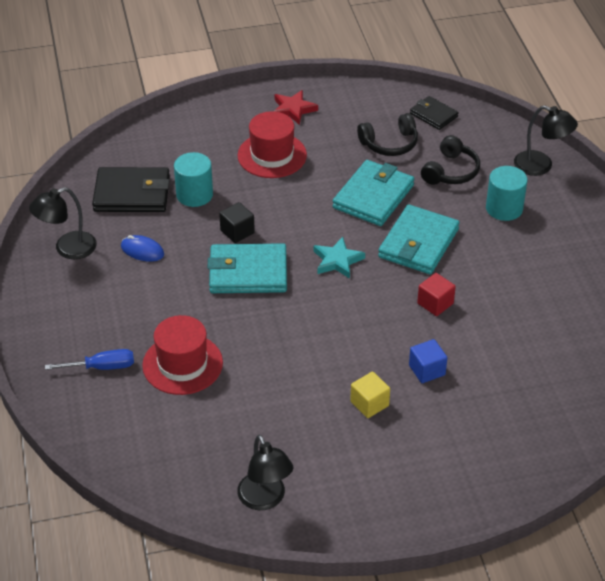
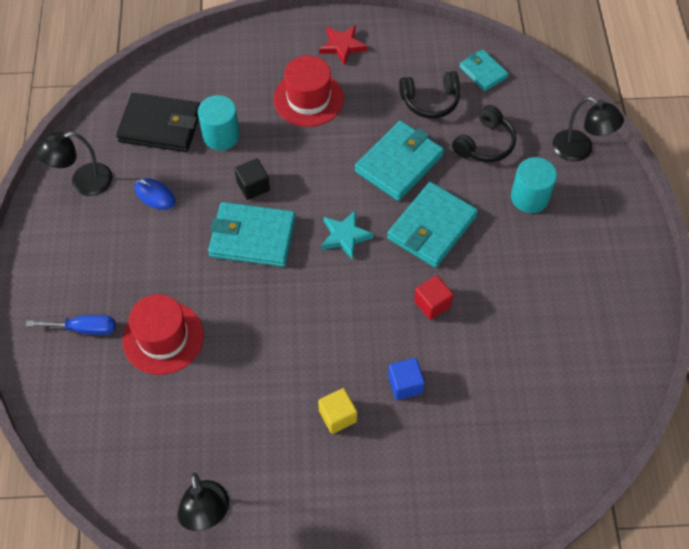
camera: 10 degrees right, 15 degrees up
black wallet [410,96,459,130] -> turquoise wallet [459,49,509,91]

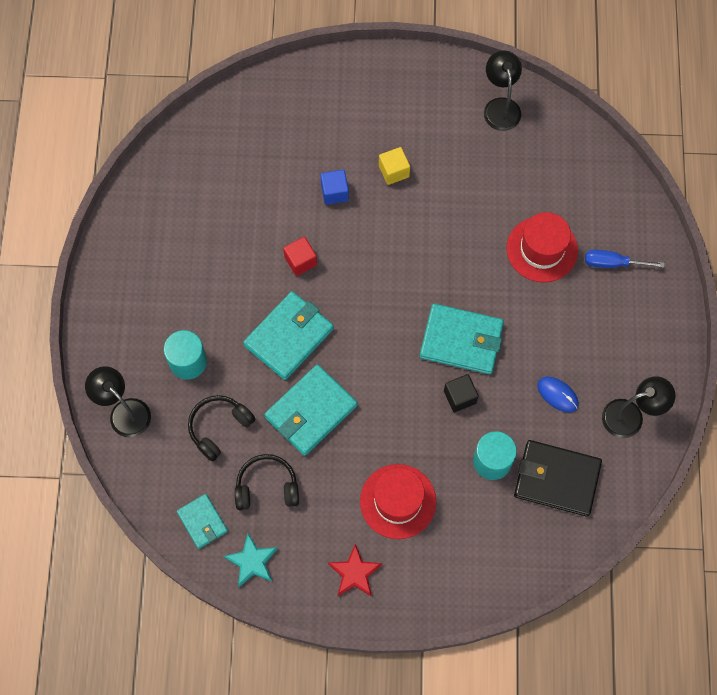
camera: 175 degrees left, 10 degrees up
turquoise star [321,210,374,260] -> turquoise star moved to [224,533,278,587]

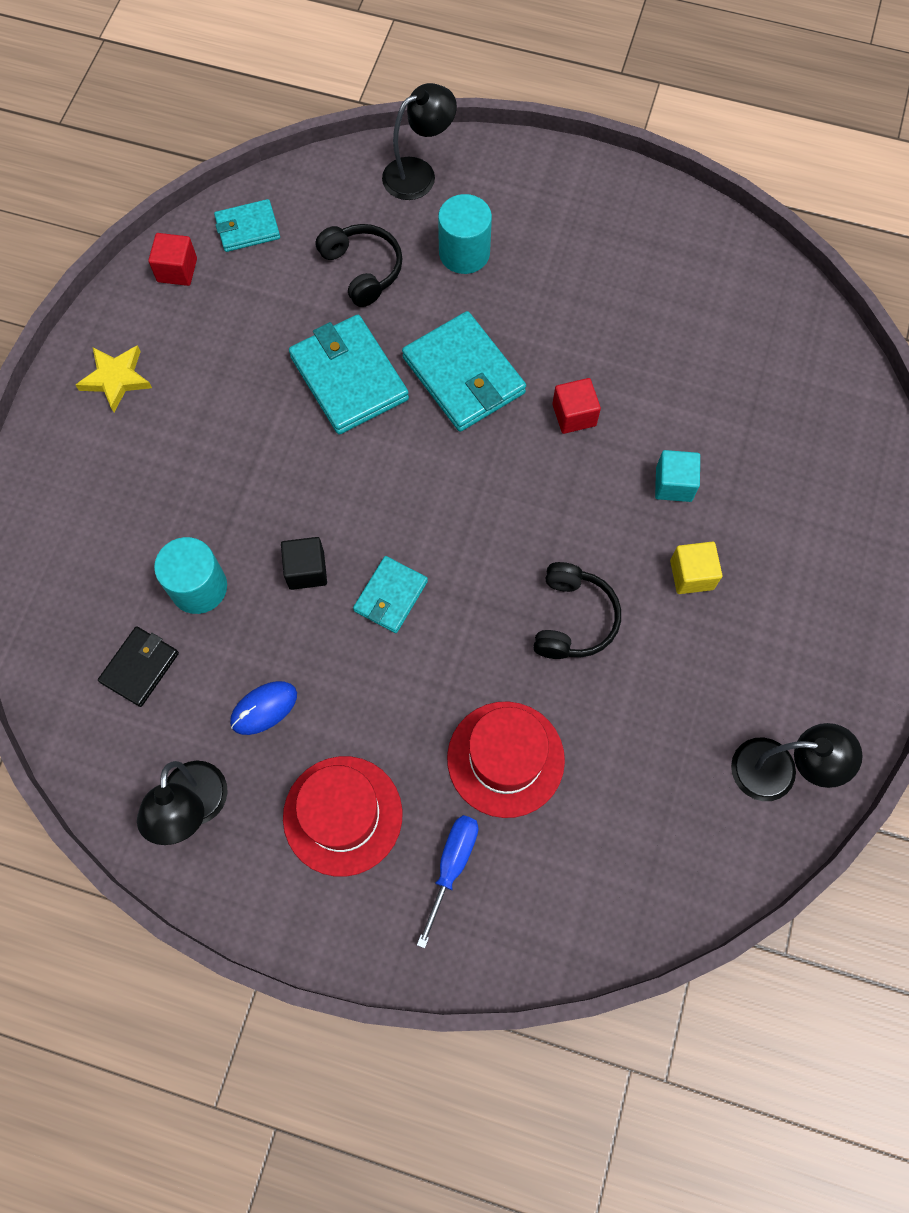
camera: 105 degrees right, 0 degrees up
turquoise star [224,533,278,587] -> red cube [148,233,197,286]
black headphones [235,454,299,510] -> black headphones moved to [533,562,621,659]
blue cube [320,170,349,205] -> turquoise cube [655,450,700,502]
red star [328,544,382,597] -> yellow star [76,345,152,412]
red hat [360,464,436,539] -> red hat moved to [283,756,403,877]
turquoise wallet [420,304,504,374] -> turquoise wallet [353,556,428,633], size x0.58
black wallet [514,440,602,517] -> black wallet [98,626,179,707], size x0.58

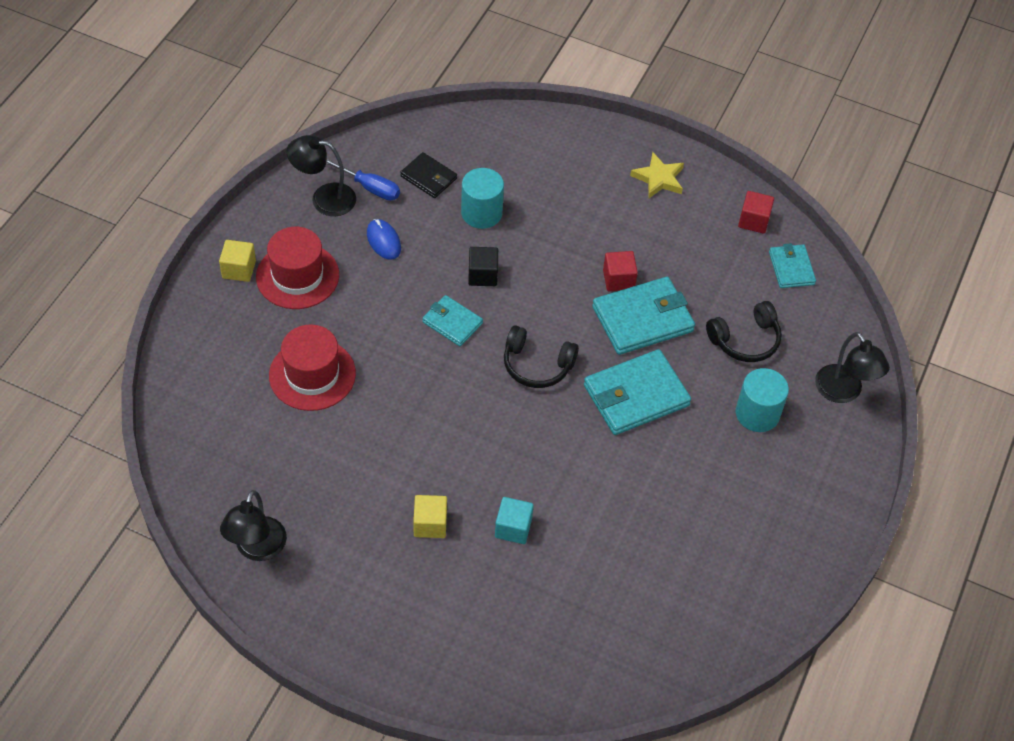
camera: 95 degrees right, 15 degrees down
blue screwdriver [417,815,479,949] -> blue screwdriver moved to [326,159,400,201]
black headphones [533,562,621,659] -> black headphones moved to [504,325,579,388]
red cube [552,378,601,434] -> red cube moved to [603,251,638,291]
none -> yellow cube [219,240,256,282]

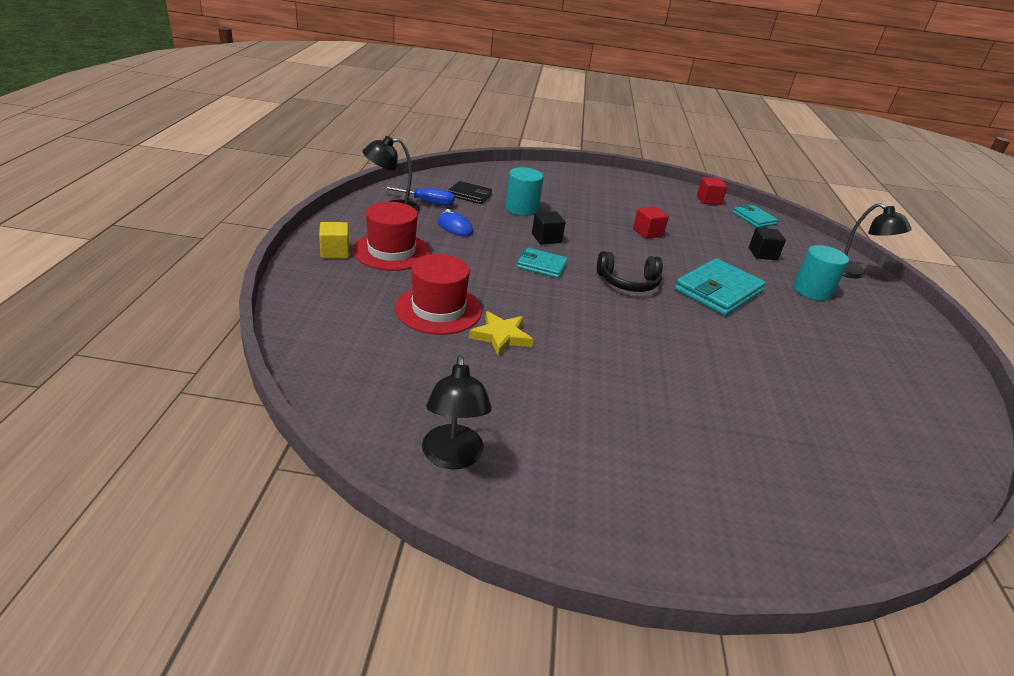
camera: 20 degrees left, 20 degrees down
yellow cube [413,495,447,538] -> none
turquoise cube [495,497,534,544] -> none
turquoise wallet [592,277,695,355] -> none
yellow star [630,152,684,198] -> yellow star moved to [469,311,533,356]
black headphones [706,301,782,362] -> black cube [749,227,786,260]

